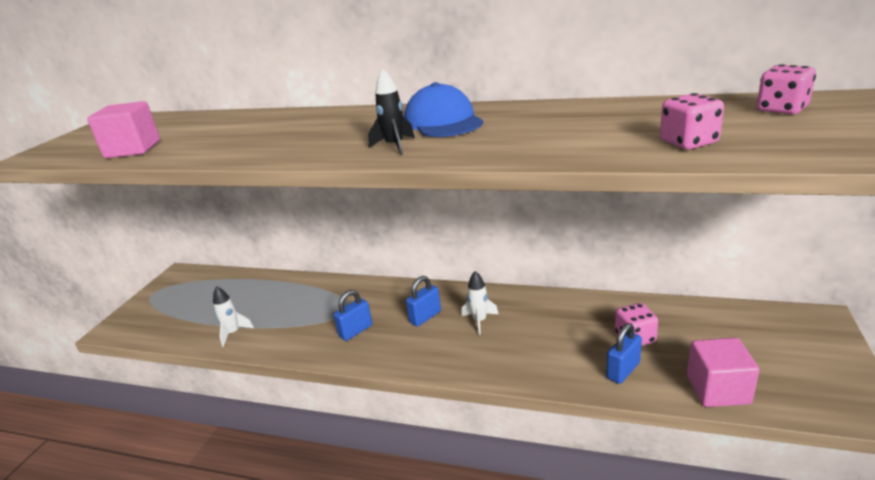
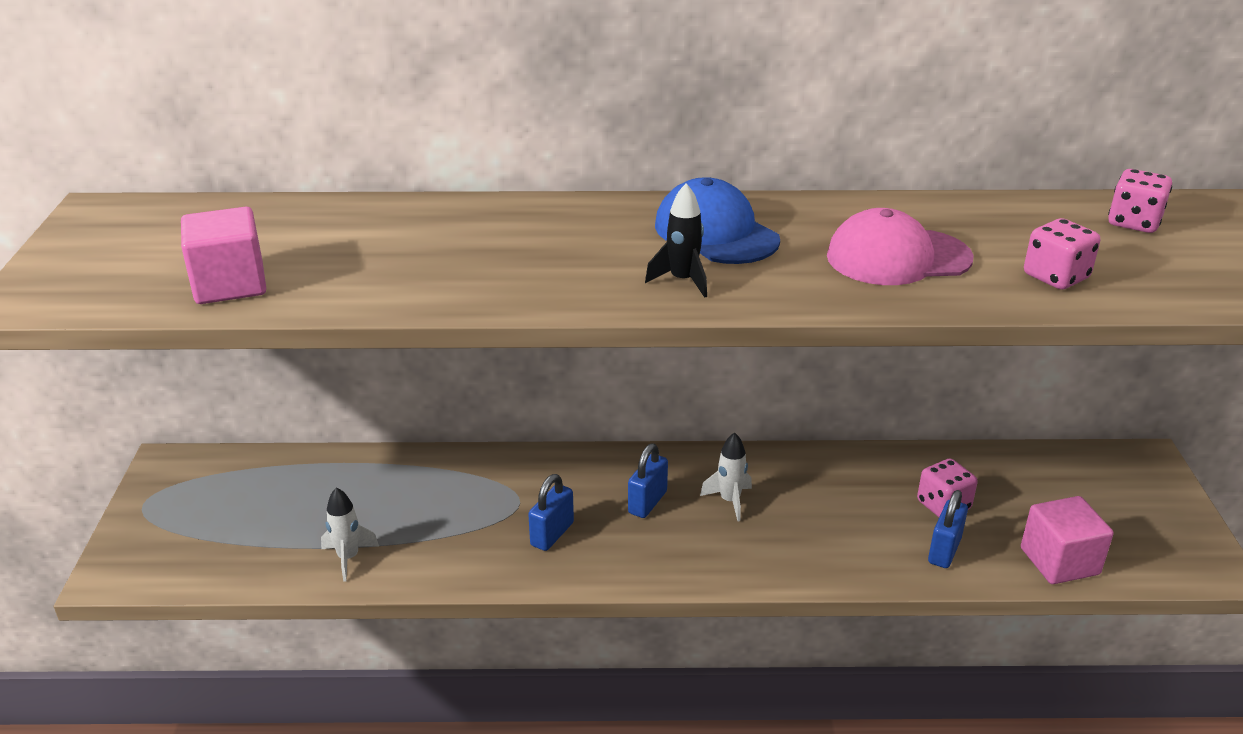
camera: 20 degrees left, 5 degrees up
none -> pink cap [827,208,974,285]

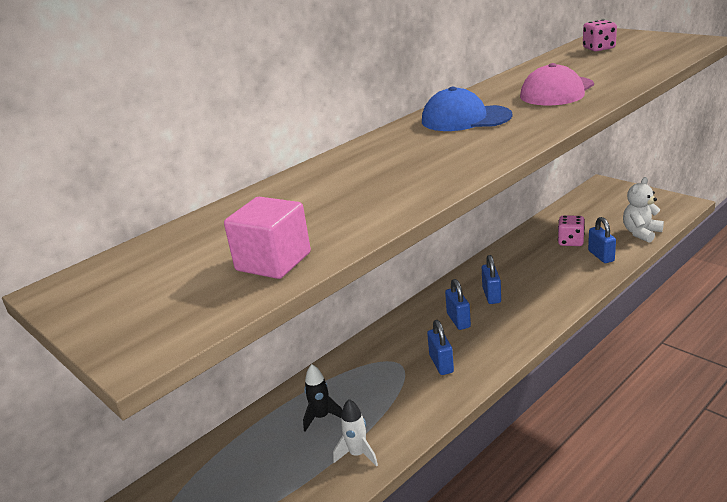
camera: 40 degrees left, 5 degrees down
black rocket [645,183,707,298] -> black rocket moved to [303,364,342,432]
white rocket [700,432,752,522] -> blue padlock [482,255,501,304]
pink cube [1021,496,1113,584] -> white teddy bear [623,177,664,243]
pink dice [1024,218,1100,289] -> none

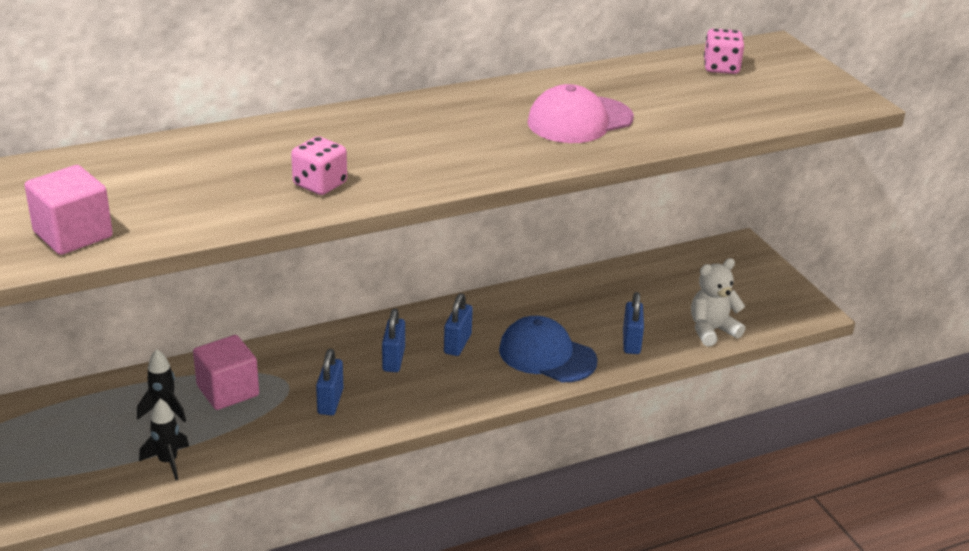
camera: 15 degrees right, 5 degrees up
white rocket [333,399,378,467] -> black rocket [139,399,189,480]
blue cap [422,87,513,131] -> blue cap moved to [499,316,598,382]
pink dice [558,215,585,246] -> pink dice moved to [291,136,347,195]
none -> pink cube [193,335,259,410]

